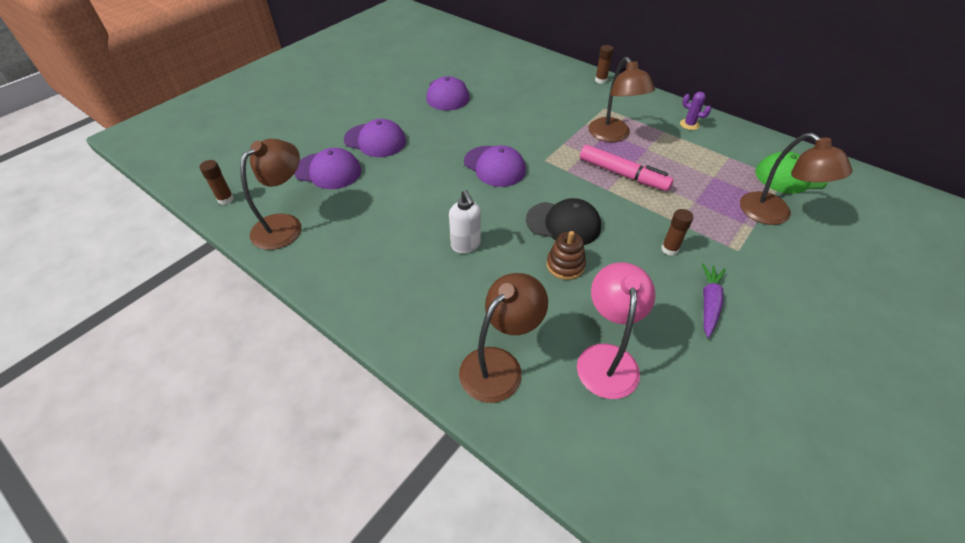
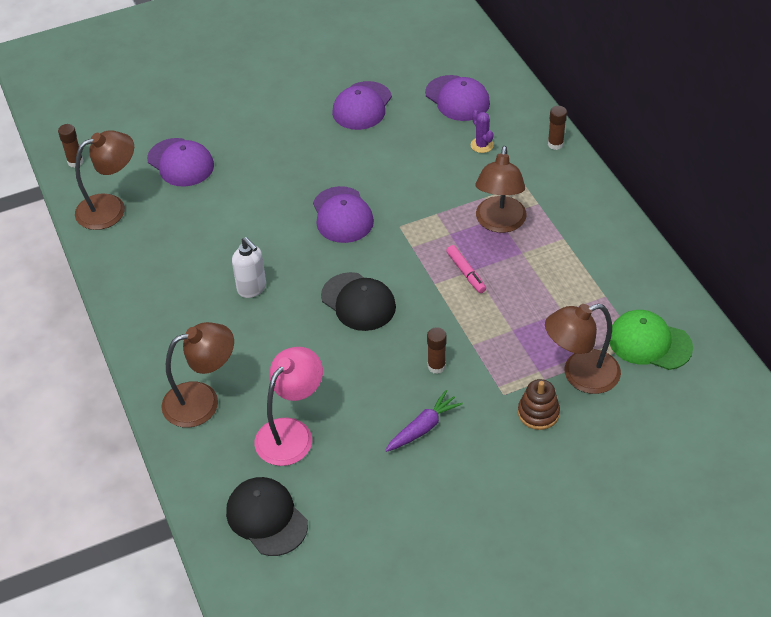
camera: 30 degrees right, 0 degrees up
purple cap [344,119,406,157] -> purple cap moved to [425,75,490,121]
white soap dispenser [449,190,481,254] -> white soap dispenser turned 45 degrees counterclockwise [232,237,266,298]
brown stacking toy [546,231,586,280] -> brown stacking toy moved to [518,379,560,430]
pink marker [580,145,674,191] -> pink marker [446,245,486,293], size x0.58
purple cactus [680,92,711,130] -> purple cactus moved to [471,110,494,153]
brown lamp [740,133,853,225] -> brown lamp turned 75 degrees clockwise [545,304,621,394]
none -> black cap [226,477,308,556]

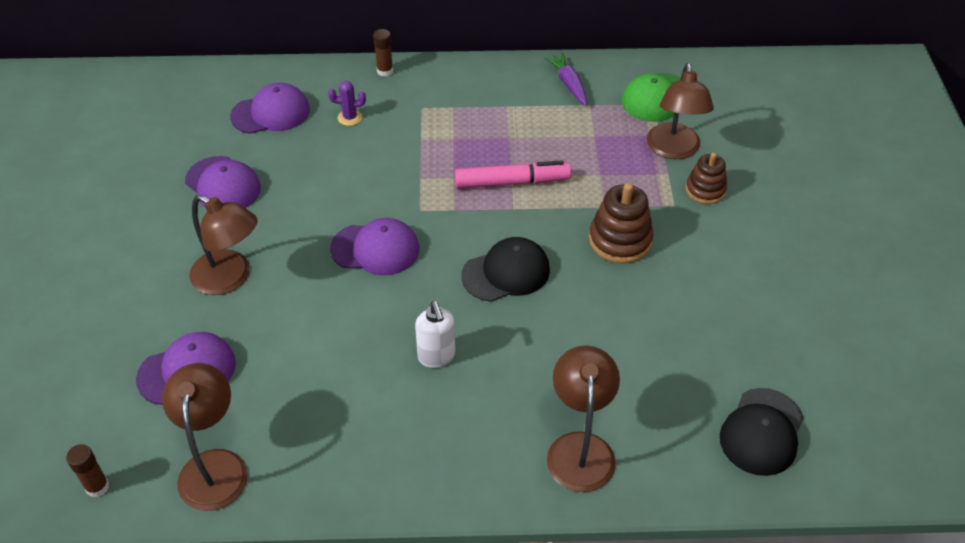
camera: 70 degrees left, 0 degrees up
black cap [226,477,308,556] -> black cap turned 45 degrees counterclockwise [720,388,804,476]
white soap dispenser [232,237,266,298] -> white soap dispenser turned 90 degrees clockwise [415,301,455,368]
pink lamp [255,347,323,466] -> none
purple carrot [385,390,463,452] -> purple carrot moved to [544,52,587,106]
brown glue stick [427,327,446,374] -> brown stacking toy [589,183,653,263]
pink marker [446,245,486,293] -> pink marker [455,160,572,189], size x1.72
brown lamp [476,146,526,233] -> brown lamp moved to [189,195,257,295]

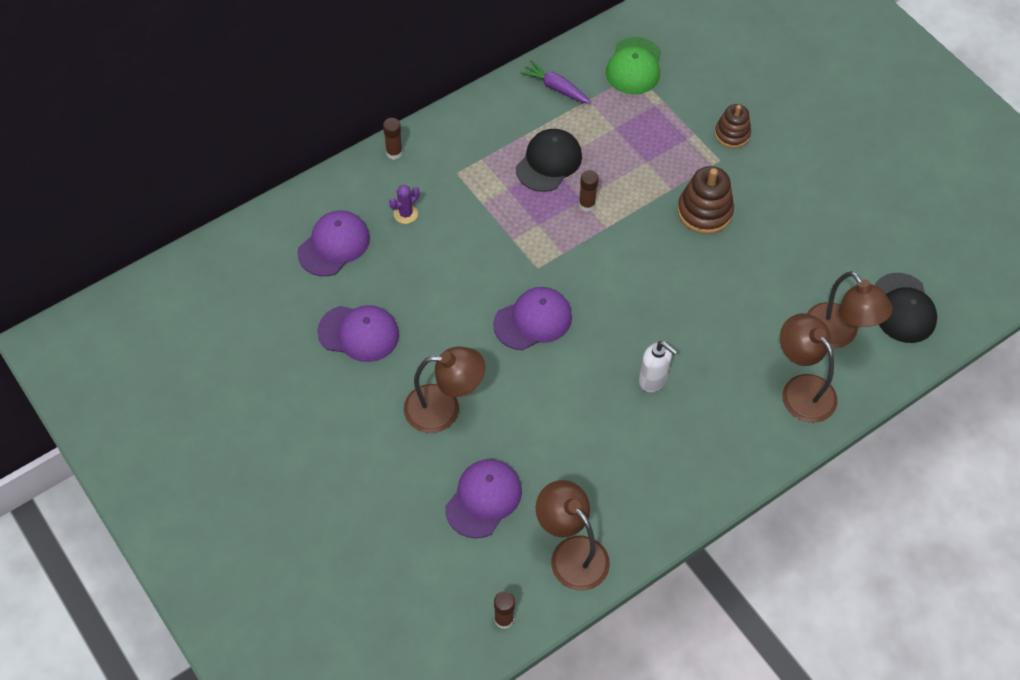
camera: 35 degrees left, 10 degrees up
pink marker [455,160,572,189] -> brown glue stick [579,170,599,212]
black cap [461,237,550,302] -> black cap moved to [516,129,582,192]
brown lamp [647,63,714,159] -> brown lamp moved to [807,271,893,348]

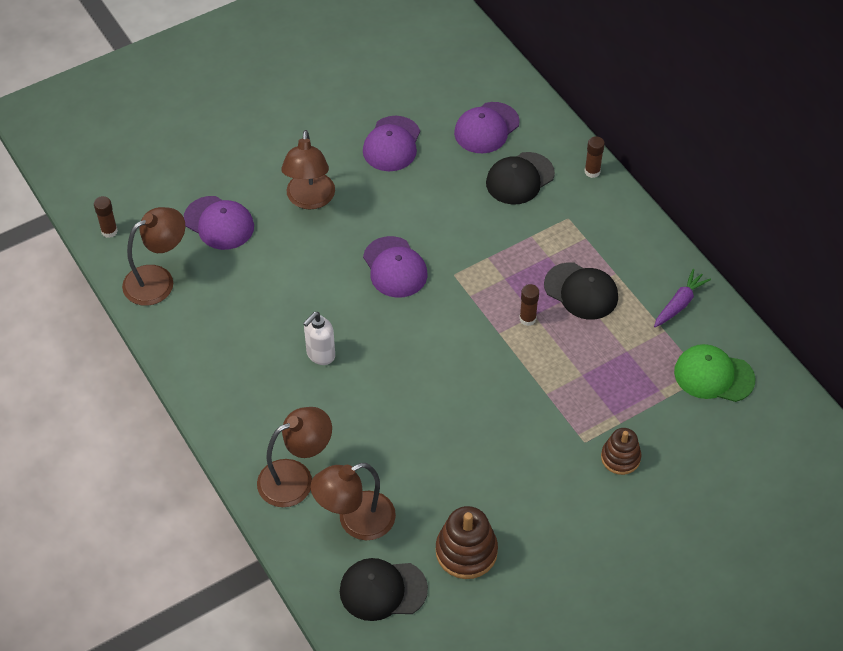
camera: 95 degrees right, 5 degrees down
purple cap [297,210,370,276] -> purple cap turned 90 degrees clockwise [454,102,520,153]
purple cactus [389,185,420,224] -> black cap [486,152,555,205]
brown stacking toy [677,166,734,234] -> brown stacking toy moved to [436,506,498,579]

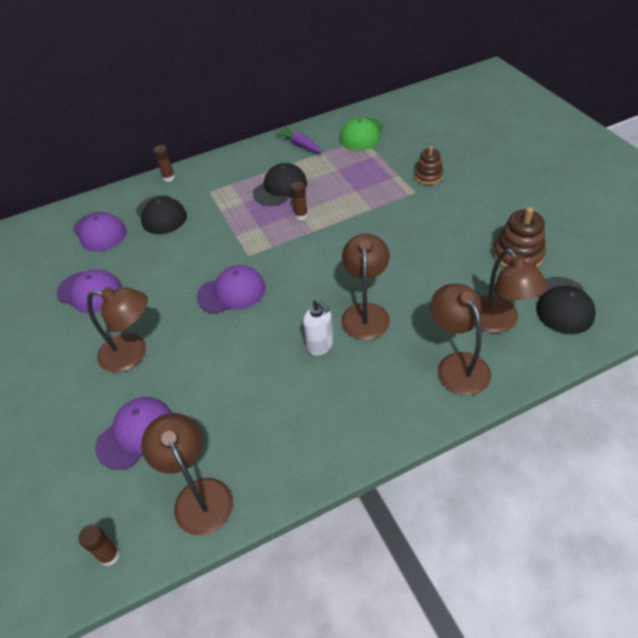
camera: 80 degrees left, 5 degrees down
none -> brown lamp [341,233,390,340]

